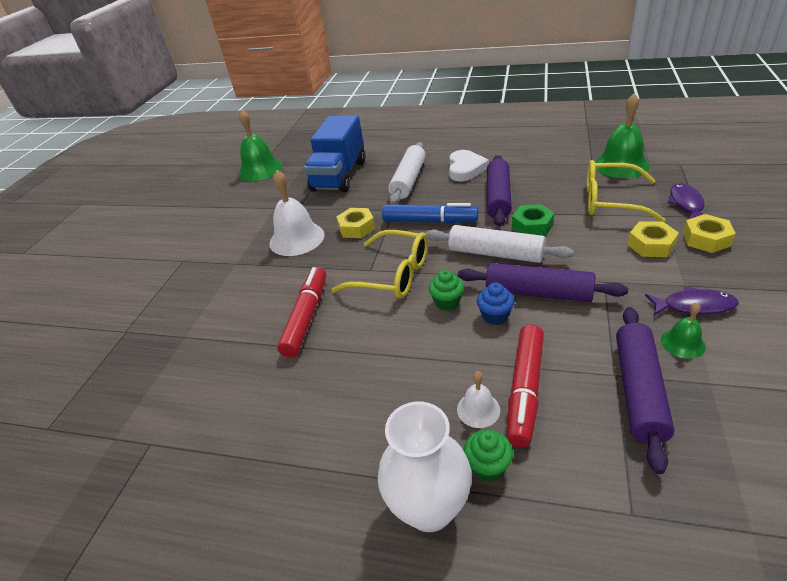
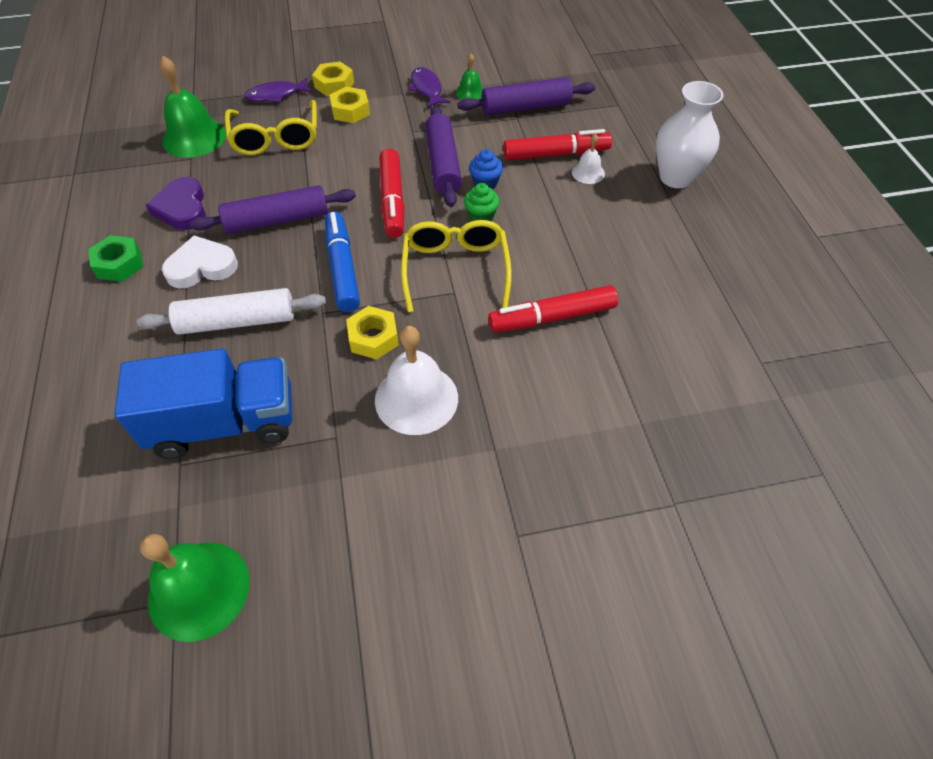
camera: 120 degrees left, 15 degrees up
white rolling pin [426,225,574,263] -> red marker [379,148,405,238]
green cupcake [464,430,513,482] -> none
green nut [512,204,554,236] -> green nut moved to [88,235,143,282]
none -> purple heart [146,177,206,230]

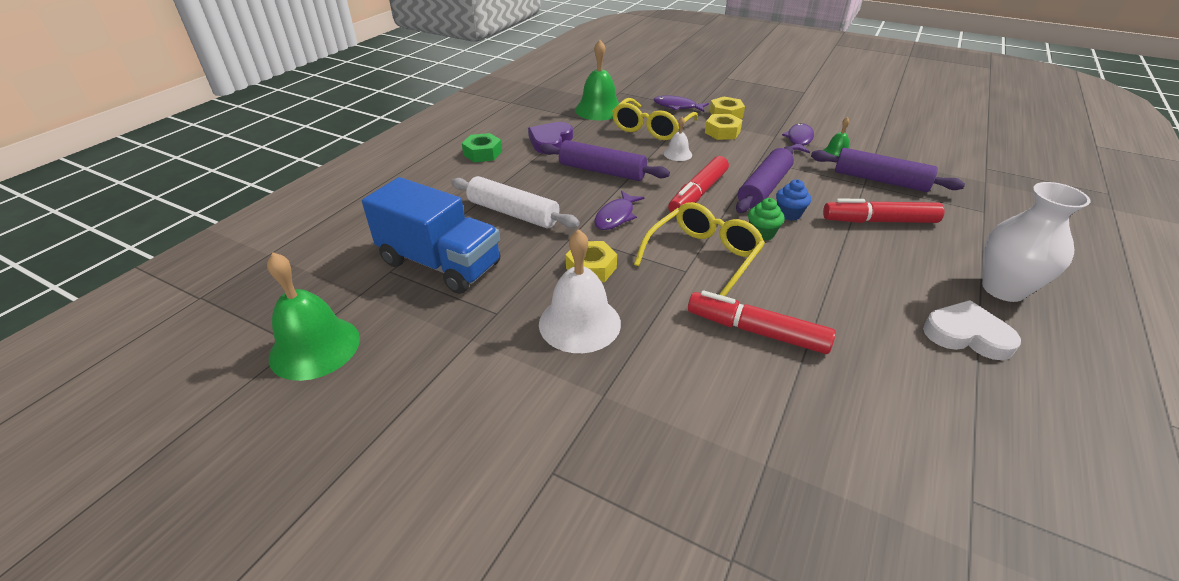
camera: 40 degrees right, 15 degrees down
white heart [162,235,238,288] -> white heart moved to [923,300,1021,360]
blue marker [325,211,360,312] -> purple fish [594,191,645,230]
red marker [503,129,612,160] -> red marker turned 150 degrees clockwise [823,198,944,223]
white bell [572,134,605,184] -> white bell moved to [664,117,692,161]

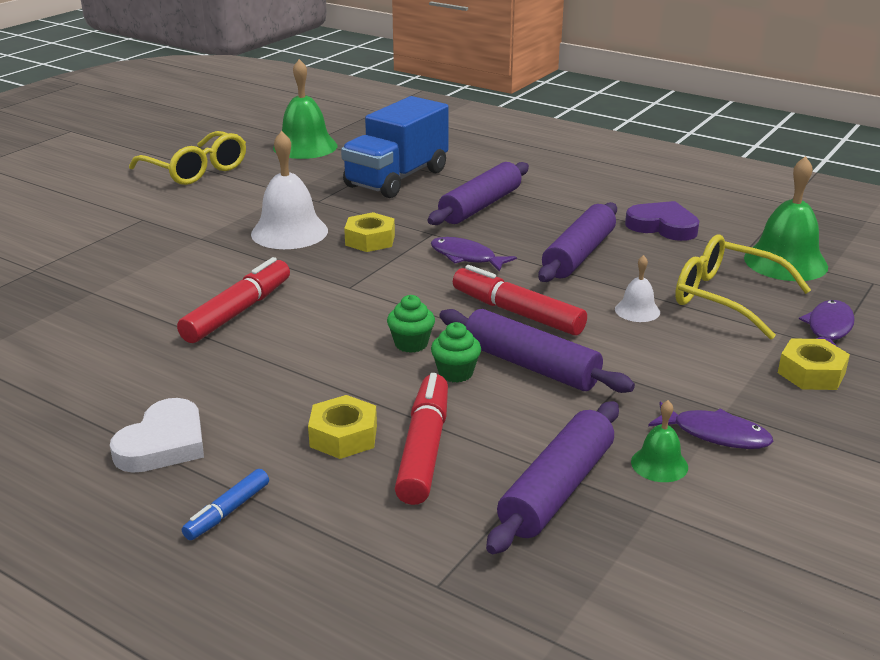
camera: 95 degrees right, 10 degrees down
white rolling pin [451,176,580,228] -> purple rolling pin [428,162,529,225]
green nut [462,133,502,162] -> none
yellow glasses [634,202,765,296] -> yellow glasses moved to [129,131,246,185]
yellow nut [705,114,742,140] -> yellow nut moved to [308,395,377,459]
blue cupcake [776,179,811,221] -> green cupcake [431,322,481,383]
white vase [982,182,1090,302] -> blue marker [182,469,269,540]

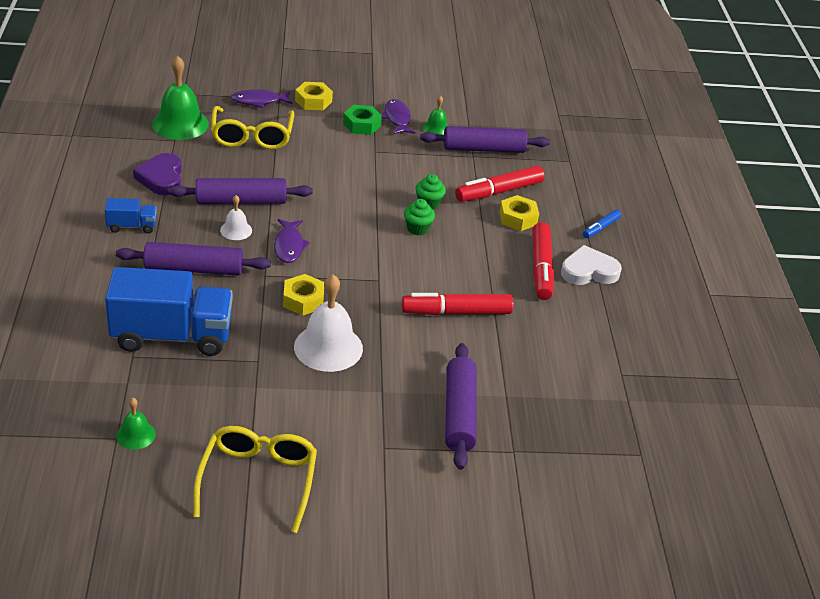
camera: 130 degrees left, 10 degrees up
blue marker [182,469,269,540] -> blue marker turned 135 degrees clockwise [583,210,621,238]
green bell [273,59,337,159] -> green bell [116,398,156,450], size x0.51
purple rolling pin [439,309,635,393] -> purple rolling pin moved to [445,343,477,470]
red marker [453,265,587,336] -> red marker moved to [532,222,554,300]
white bell [615,255,660,322] -> white bell moved to [220,195,252,240]
none -> blue truck [105,198,157,234]
none -> green nut [343,105,382,135]

